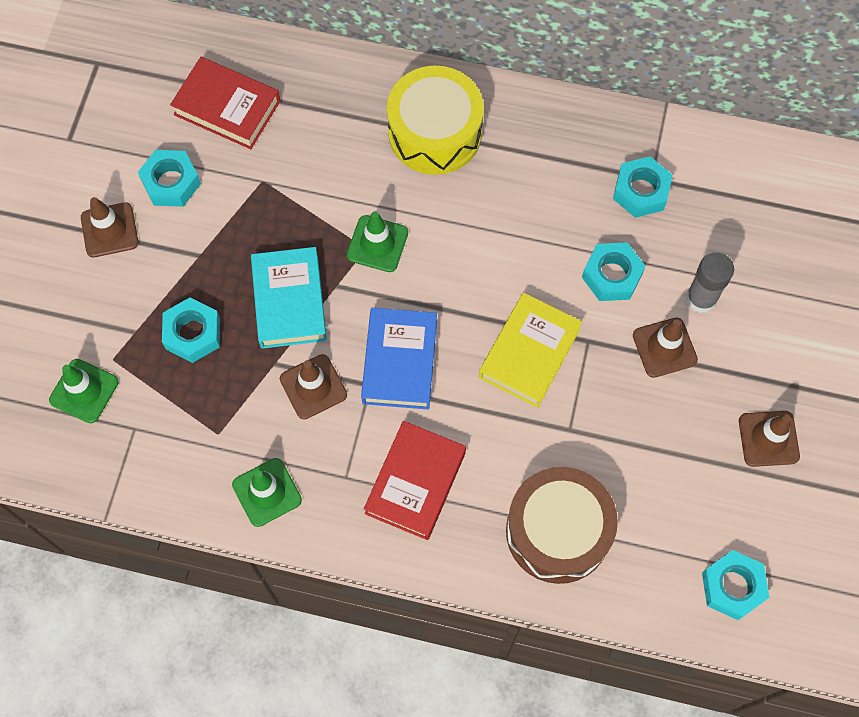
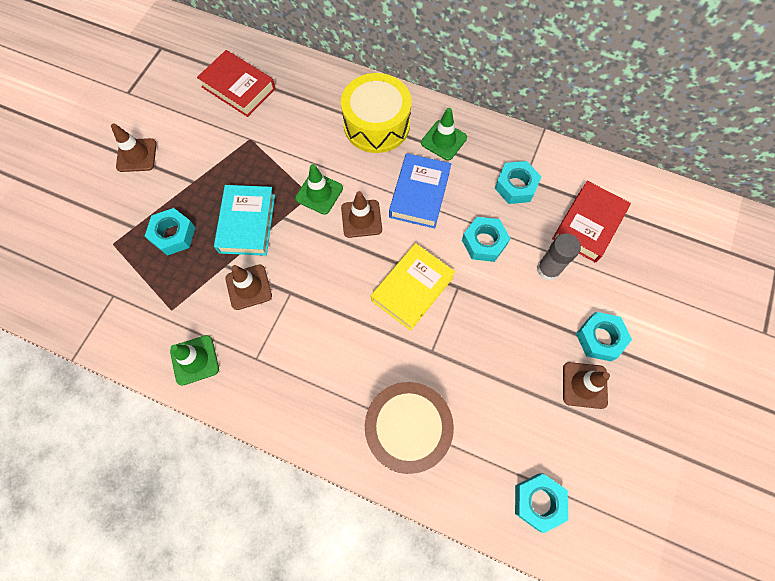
camera: 10 degrees right, 0 degrees up
green traffic cone [49,359,118,423] -> green traffic cone moved to [421,108,467,160]
turquoise nut [138,150,201,207] -> turquoise nut moved to [576,312,632,361]
blue book [361,308,437,410] -> blue book moved to [389,153,451,228]
red book [364,421,466,540] -> red book moved to [552,181,631,263]
brown traffic cone [633,318,698,378] -> brown traffic cone moved to [341,191,382,238]

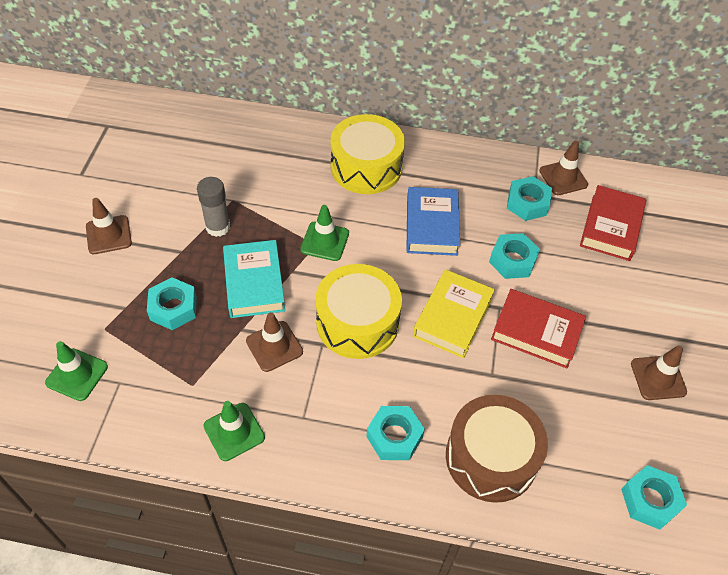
camera: 15 degrees left, 15 degrees down
red book [197,50,276,117] -> red book moved to [491,289,586,369]
brown traffic cone [341,191,382,238] -> brown traffic cone moved to [539,141,588,195]
green traffic cone [421,108,467,160] -> green traffic cone moved to [45,341,108,401]
grey glue stick [537,233,581,281] -> grey glue stick moved to [197,177,230,237]
turquoise nut [576,312,632,361] -> turquoise nut moved to [366,406,425,460]
none -> yellow drum [315,264,402,359]

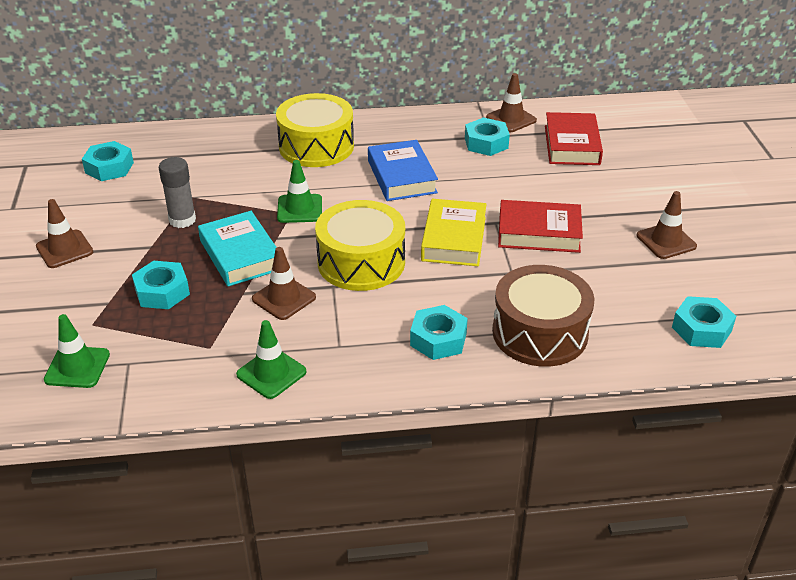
camera: 15 degrees left, 15 degrees down
turquoise nut [489,233,540,279] -> turquoise nut moved to [82,141,134,181]

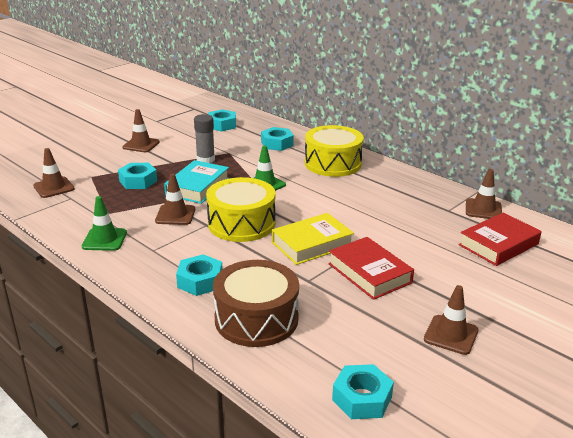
camera: 50 degrees right, 10 degrees down
green traffic cone [44,314,110,388] -> brown traffic cone [33,148,75,198]
blue book [368,140,438,201] -> none
turquoise nut [465,117,510,156] -> turquoise nut moved to [261,127,294,151]

